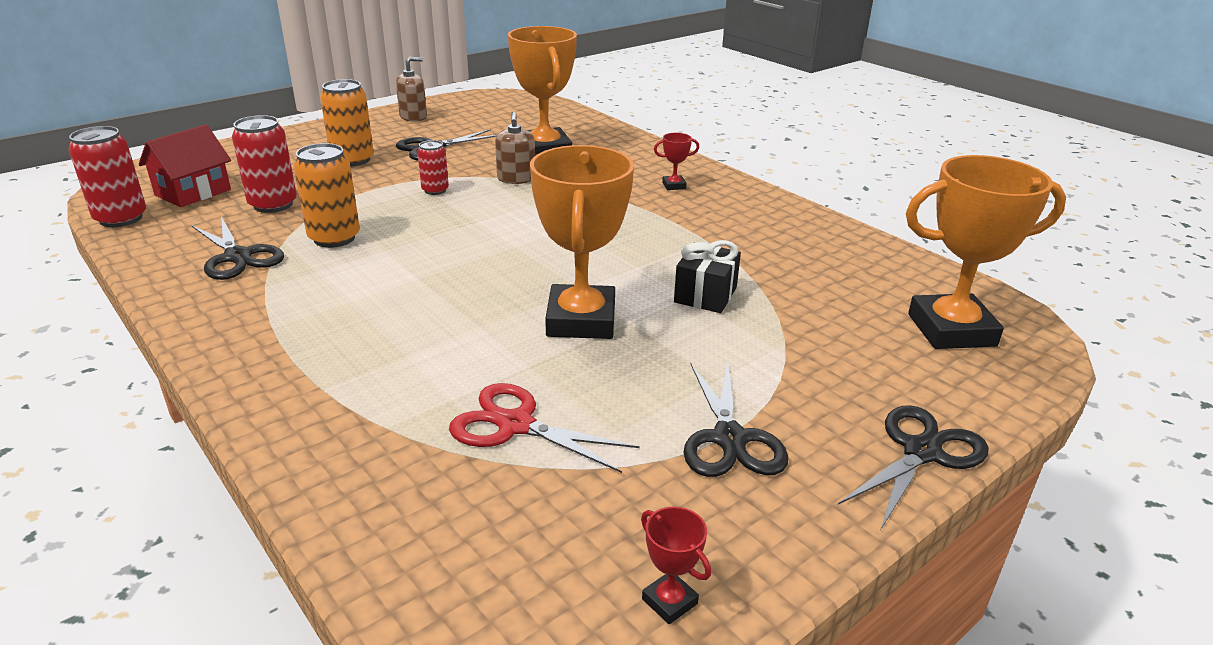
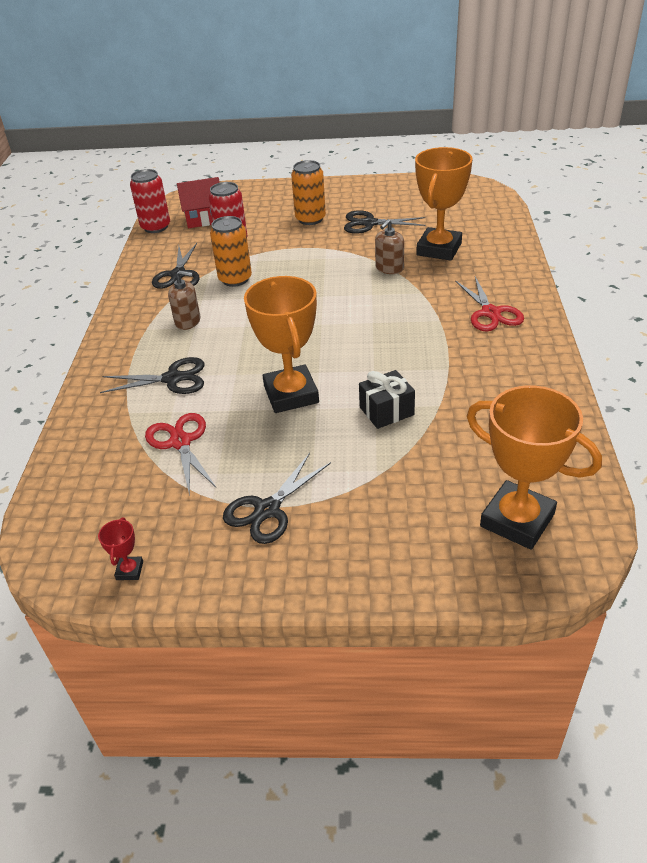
camera: 45 degrees right, 10 degrees up
brown soap dispenser [396,57,427,122] -> brown soap dispenser moved to [168,270,200,330]
red can [417,140,449,195] -> none
orange trophy [530,145,634,339] -> orange trophy turned 60 degrees counterclockwise [244,276,319,413]
red trophy [654,133,699,190] -> red scissors [455,277,524,331]
black scissors [838,405,989,531] -> black scissors moved to [100,357,204,394]

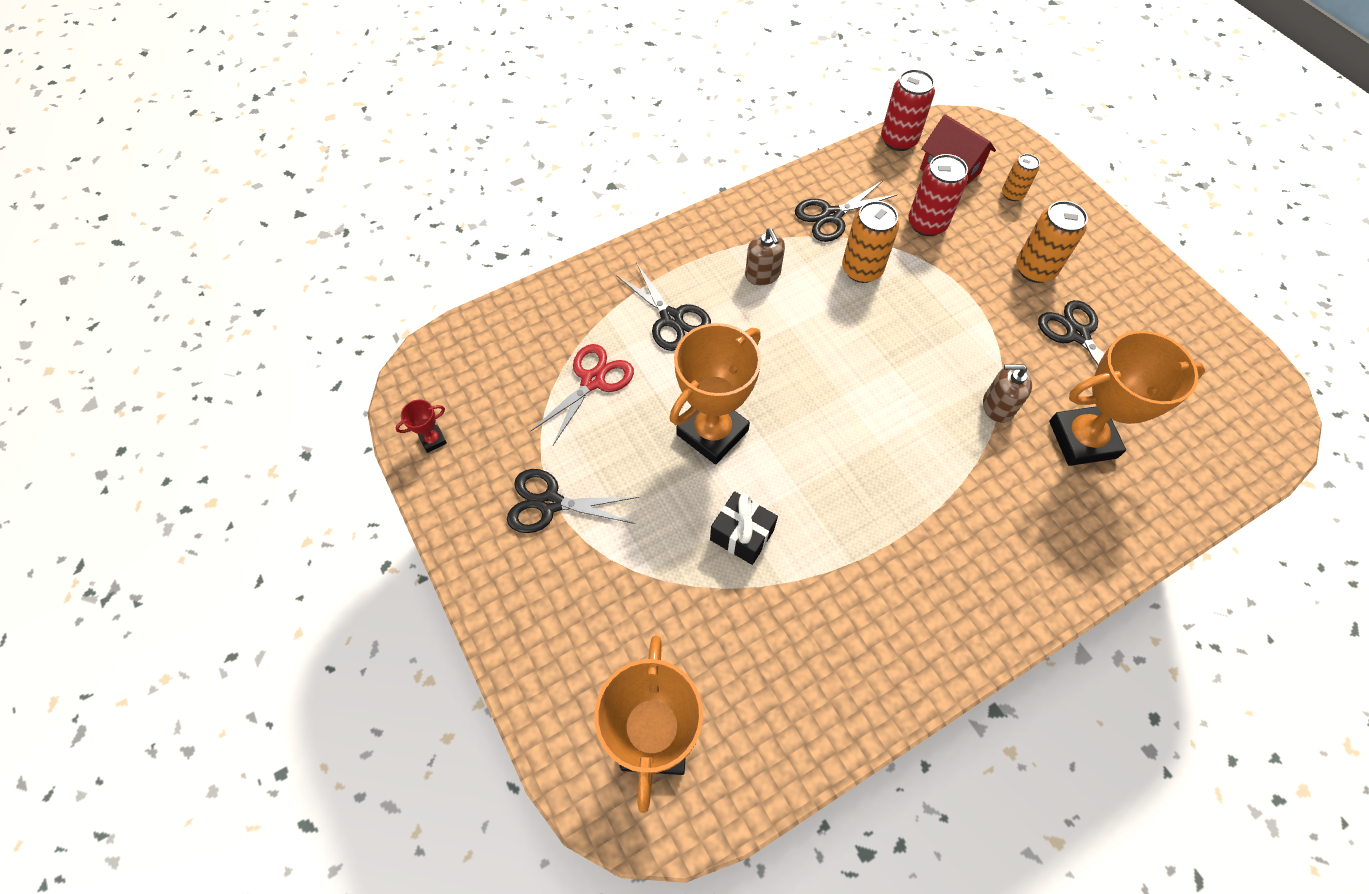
camera: 55 degrees right, 20 degrees up
red scissors [455,277,524,331] -> none
none -> orange can [1002,154,1040,201]

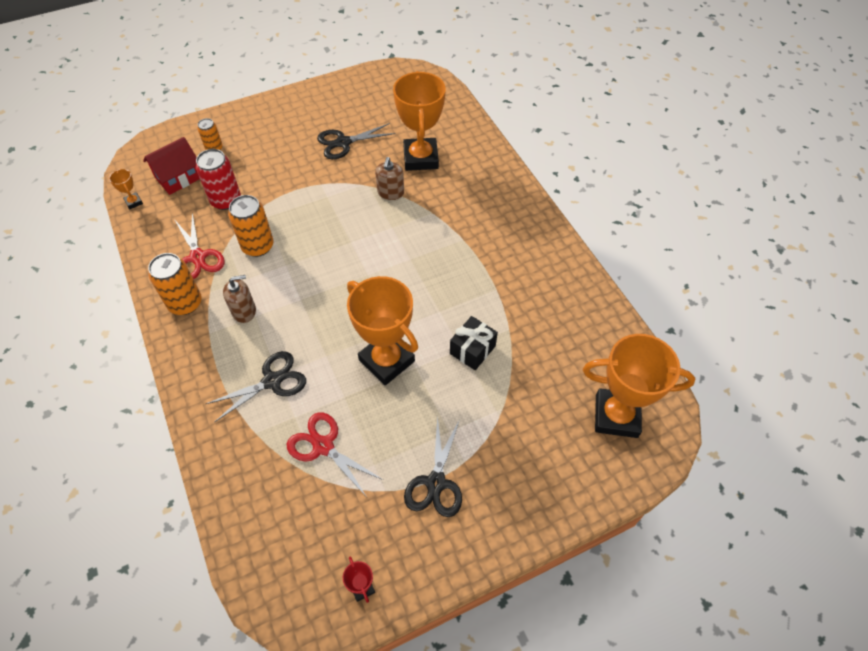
camera: 85 degrees left, 5 degrees down
black scissors [795,181,897,242] -> red scissors [174,212,225,279]
red can [881,69,935,151] -> orange trophy [109,169,143,209]
orange can [1016,201,1088,283] -> orange can moved to [148,253,202,315]

